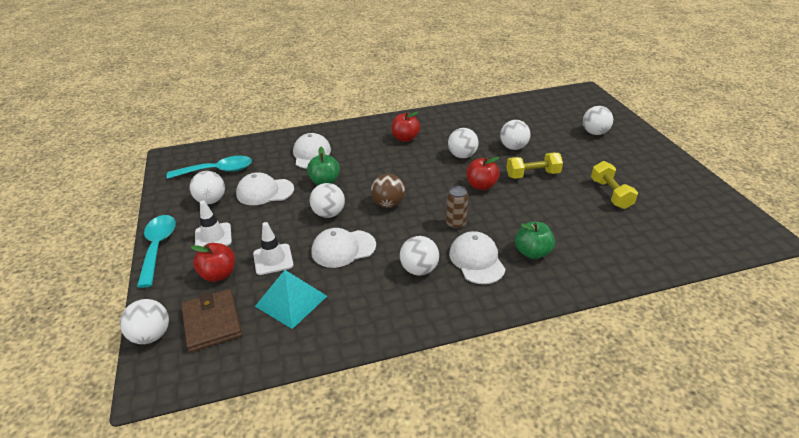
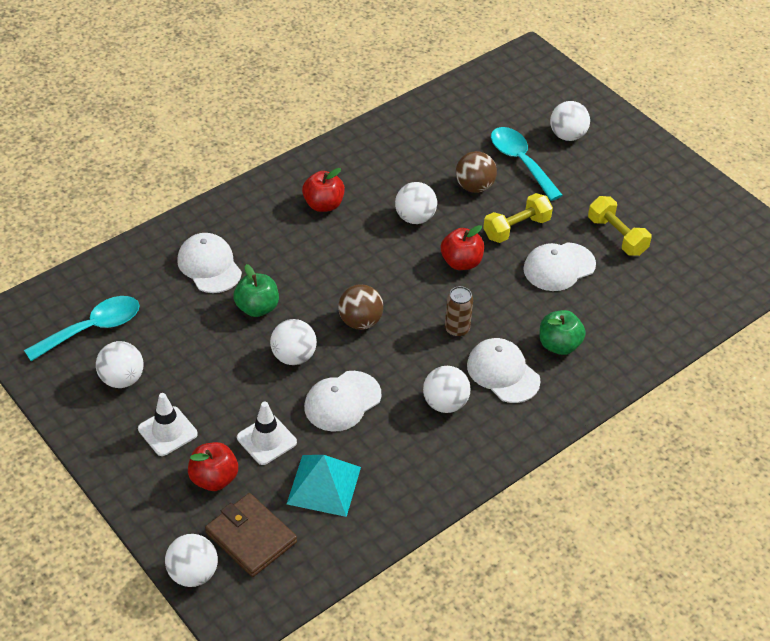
camera: 25 degrees left, 10 degrees up
turquoise spoon [137,215,176,288] -> turquoise spoon moved to [491,127,563,201]
white cap [236,172,294,205] -> white cap moved to [523,242,596,291]
white ball [500,120,531,150] -> brown ball [456,151,497,193]

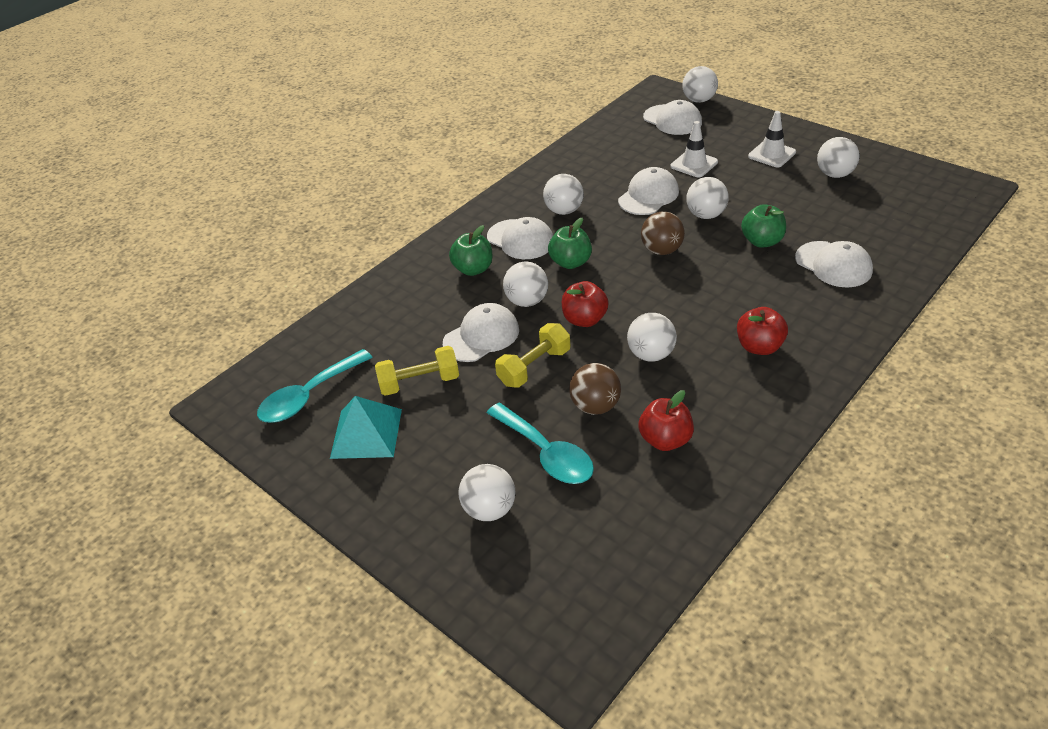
camera: 175 degrees right, 5 degrees down
turquoise spoon [24,296,140,361] -> turquoise spoon moved to [257,349,373,423]
red apple [188,442,238,491] -> red apple moved to [639,390,694,451]
brown wallet [205,493,297,577] -> white cap [643,100,702,135]
turquoise pyramid [287,455,361,517] -> turquoise pyramid moved to [330,396,402,459]
brown can [445,286,473,337] -> green apple [548,218,592,269]
yellow dumbbell [588,196,652,256] -> yellow dumbbell turned 60 degrees counterclockwise [375,346,459,396]
none -> white ball [503,261,548,307]

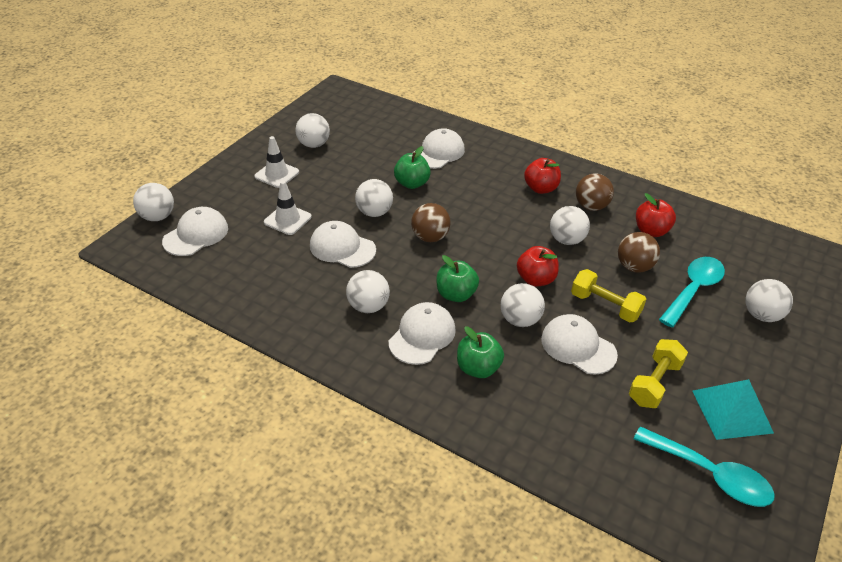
camera: 105 degrees left, 0 degrees up
yellow dumbbell [375,346,459,396] -> yellow dumbbell turned 60 degrees clockwise [629,339,688,408]
none -> brown ball [576,173,614,211]

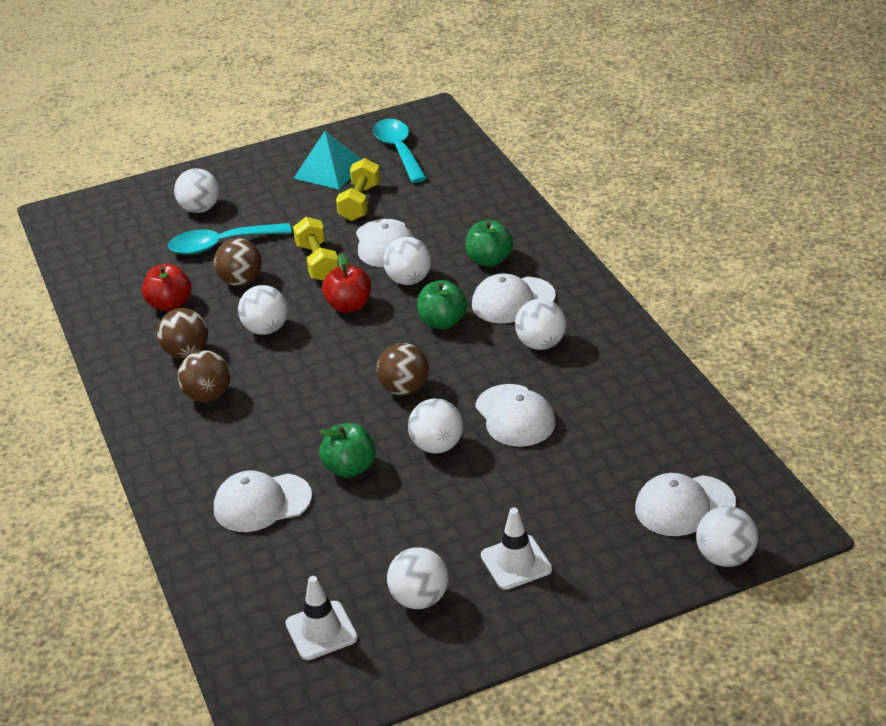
camera: 140 degrees left, 5 degrees down
white traffic cone [264,181,312,235] -> white traffic cone moved to [285,576,358,660]
red apple [524,158,561,194] -> brown ball [178,350,231,402]
yellow dumbbell [629,339,688,408] -> yellow dumbbell turned 60 degrees counterclockwise [336,158,381,221]

